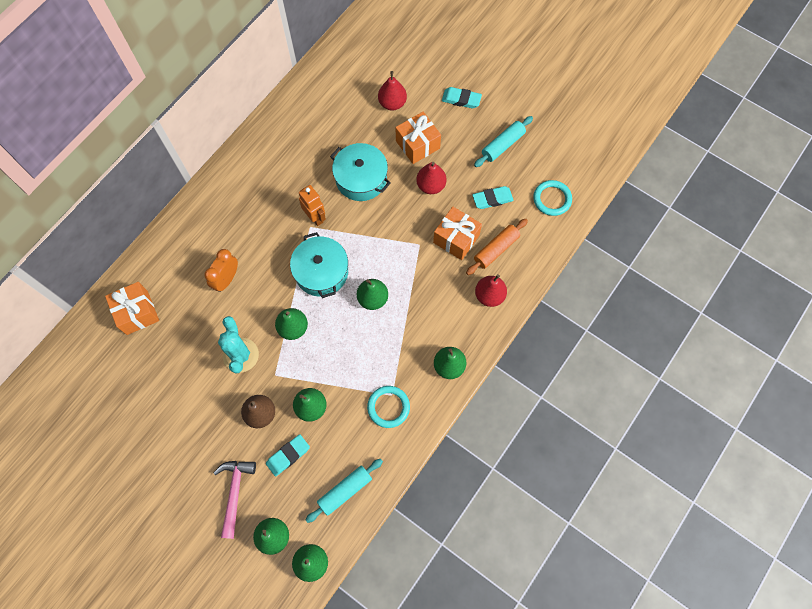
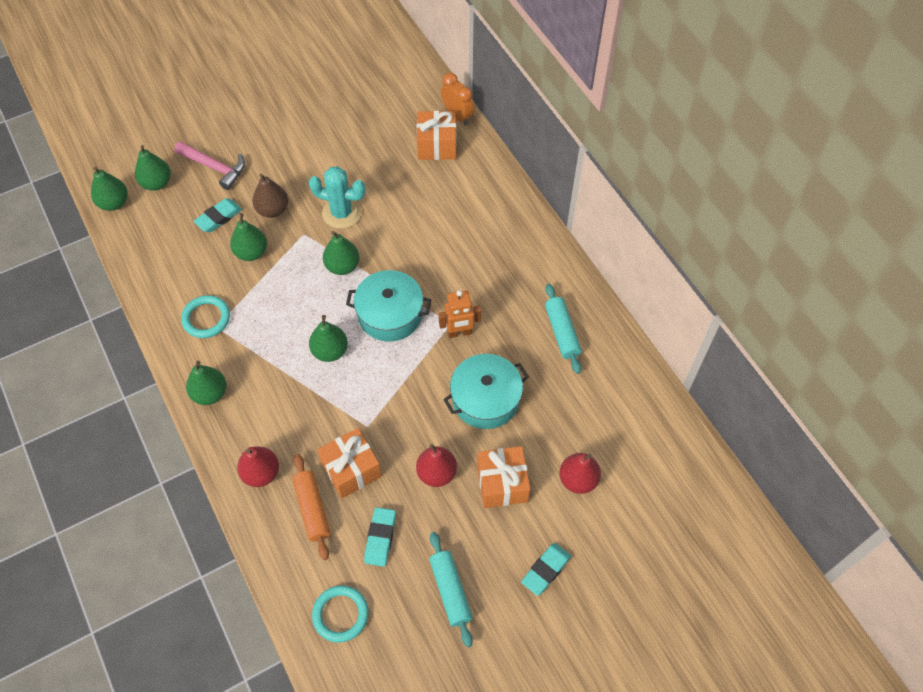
camera: 115 degrees right, 10 degrees down
orange clock [204,249,238,292] -> orange clock moved to [441,73,474,125]
turquoise eraser [266,434,310,476] -> turquoise eraser turned 60 degrees clockwise [194,198,242,232]
turquoise rolling pin [306,459,383,523] -> turquoise rolling pin moved to [545,284,582,374]

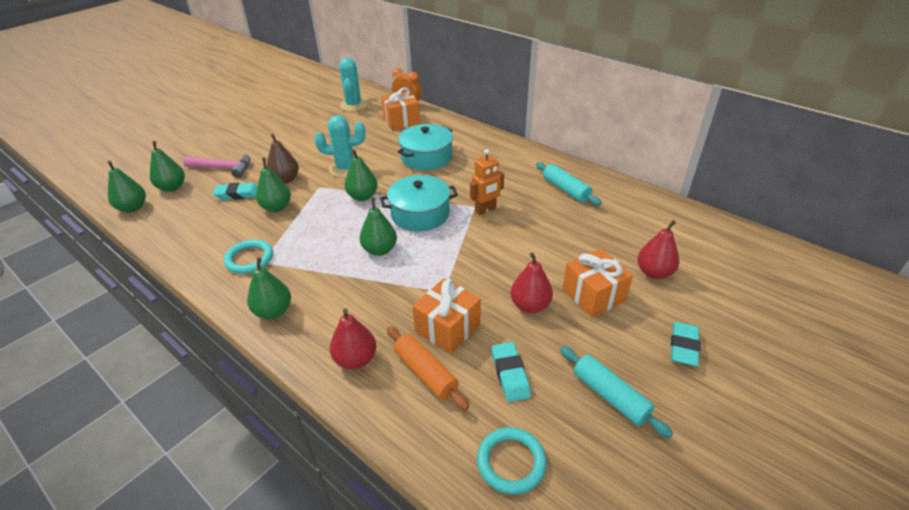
camera: 20 degrees left, 20 degrees down
turquoise eraser [194,198,242,232] -> turquoise eraser turned 60 degrees clockwise [213,183,257,200]
turquoise pot [443,354,529,429] -> turquoise pot moved to [397,124,453,171]
none -> turquoise cactus [339,58,368,112]

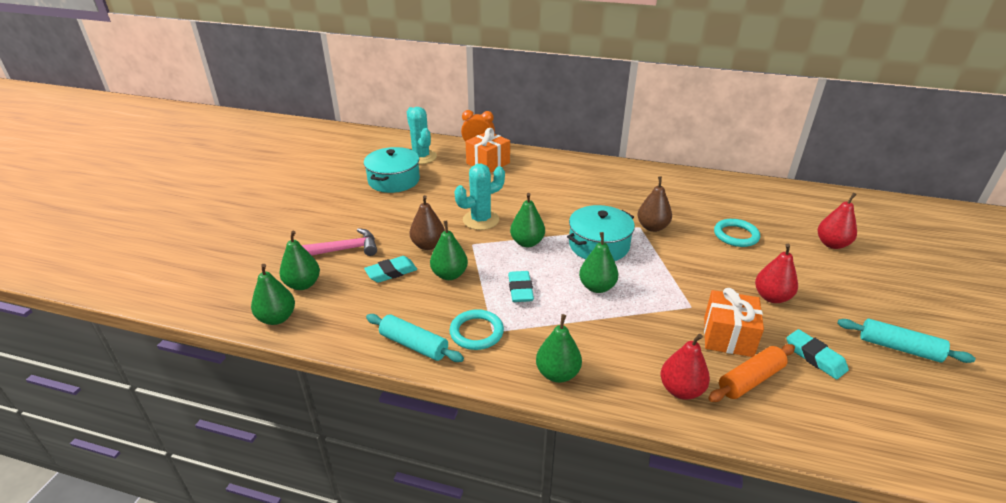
camera: 25 degrees left, 5 degrees down
orange rolling pin [387,326,469,411] -> orange rolling pin turned 60 degrees counterclockwise [708,344,795,402]
turquoise pot [397,124,453,171] -> turquoise pot moved to [364,147,420,193]
orange robot [470,149,504,215] -> brown pear [637,176,672,232]
turquoise ring [477,427,547,495] -> turquoise ring moved to [714,219,760,247]
turquoise rolling pin [536,162,602,206] -> turquoise rolling pin moved to [366,314,464,362]
orange gift [562,249,633,318] -> none
turquoise eraser [671,322,700,366] -> turquoise eraser moved to [508,271,534,302]

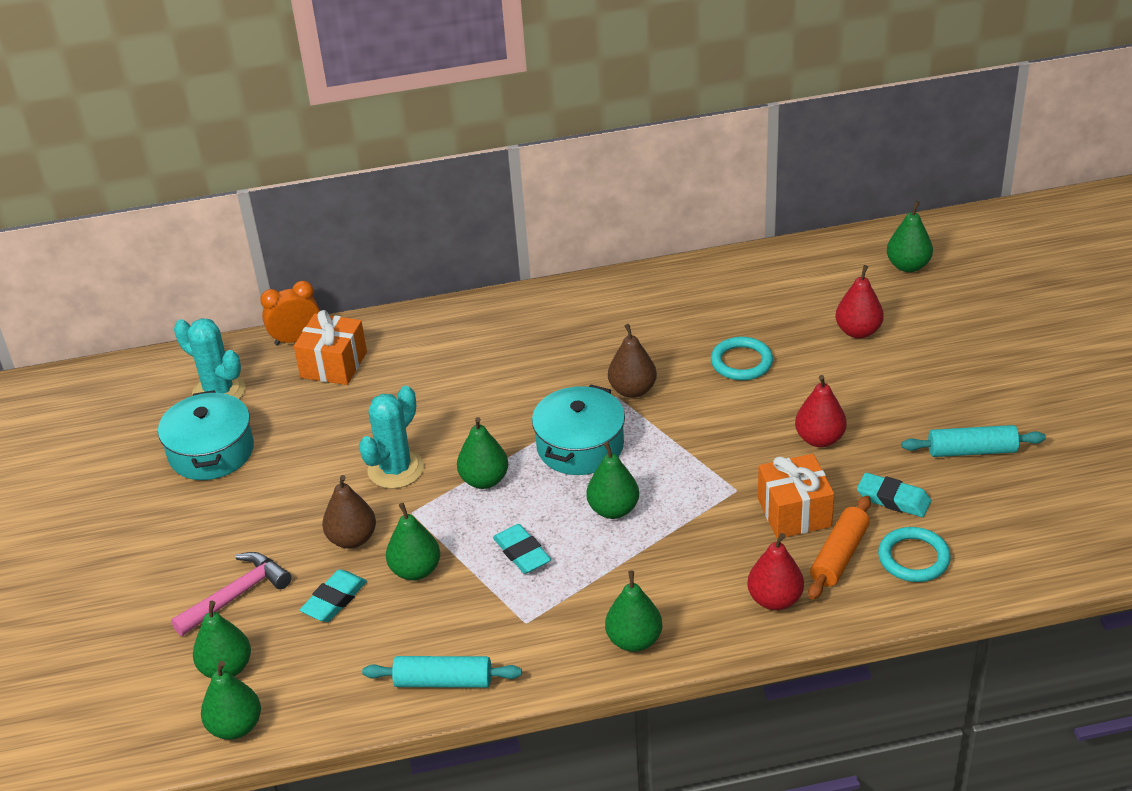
camera: 25 degrees left, 5 degrees up
turquoise ring [450,309,504,350] -> turquoise ring moved to [878,527,951,582]
none -> green pear [887,201,933,272]

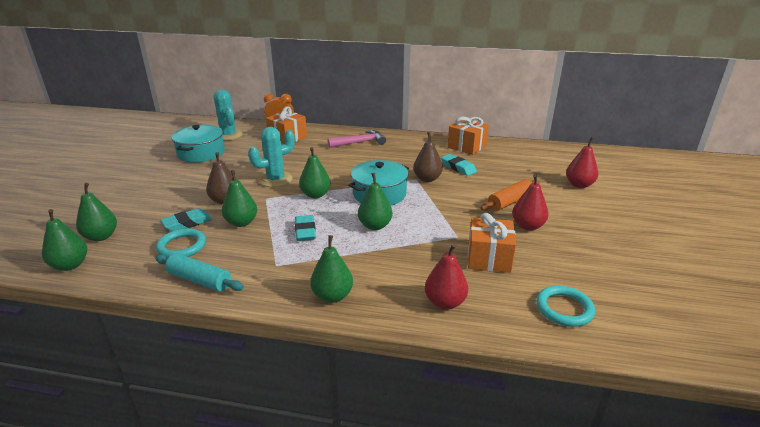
camera: 20 degrees right, 10 degrees down
pink hammer [171,552,292,636] -> pink hammer moved to [327,130,386,148]
turquoise ring [711,337,773,380] -> turquoise ring moved to [156,228,206,258]
orange rolling pin [808,495,871,600] -> orange rolling pin moved to [481,179,540,211]
turquoise eraser [857,473,931,517] -> turquoise eraser moved to [441,154,477,176]
green pear [887,201,933,272] -> none
turquoise rolling pin [902,425,1046,457] -> none
none -> orange gift [447,117,489,155]

